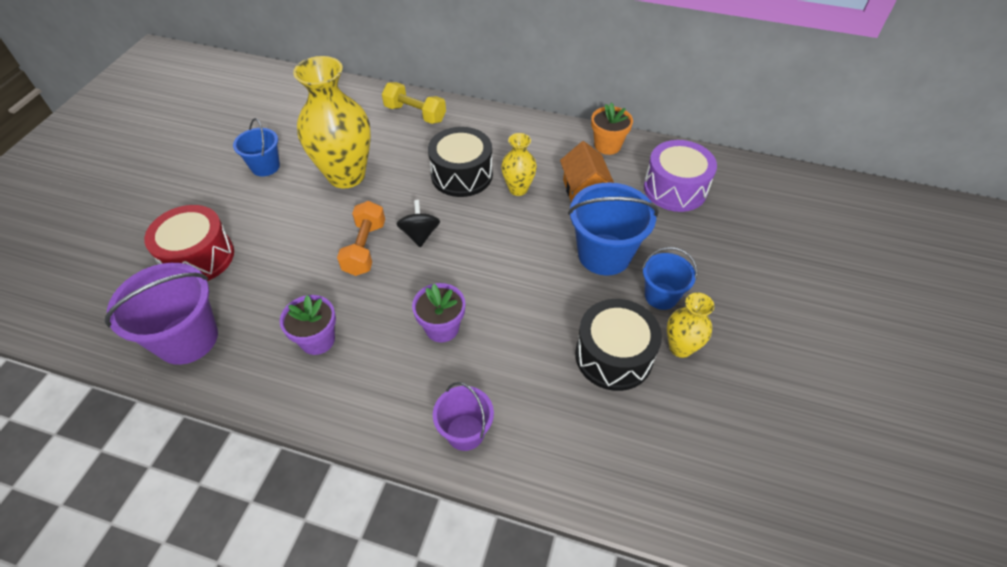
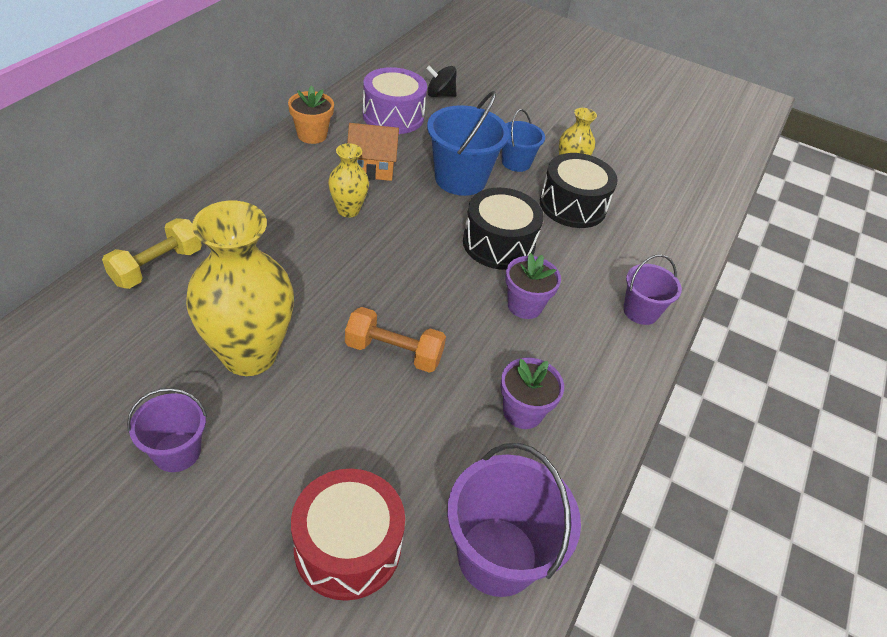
camera: 85 degrees left, 5 degrees down
blue bucket [233,118,280,176] -> purple bucket [127,388,207,472]
black spinning top [397,200,440,247] -> black spinning top moved to [426,66,457,97]
black drum [428,127,493,197] -> black drum moved to [463,188,544,270]

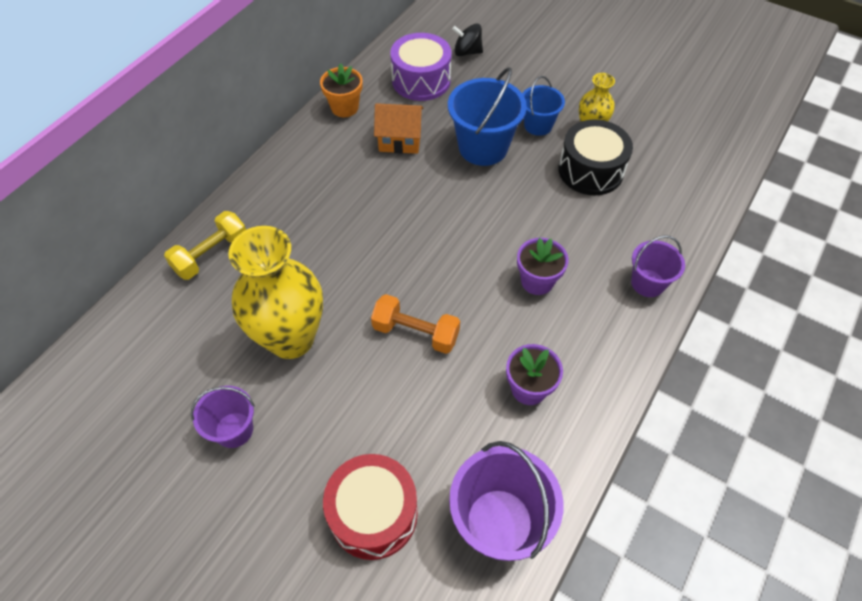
camera: 10 degrees right, 10 degrees up
yellow vase [328,143,369,218] -> none
black drum [463,188,544,270] -> none

